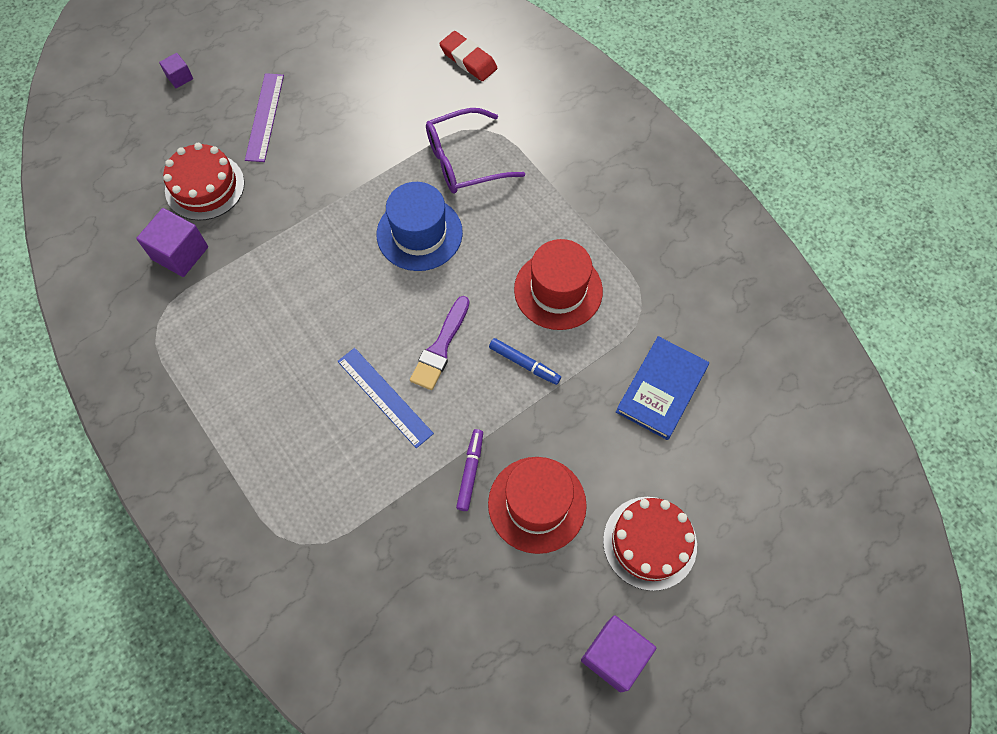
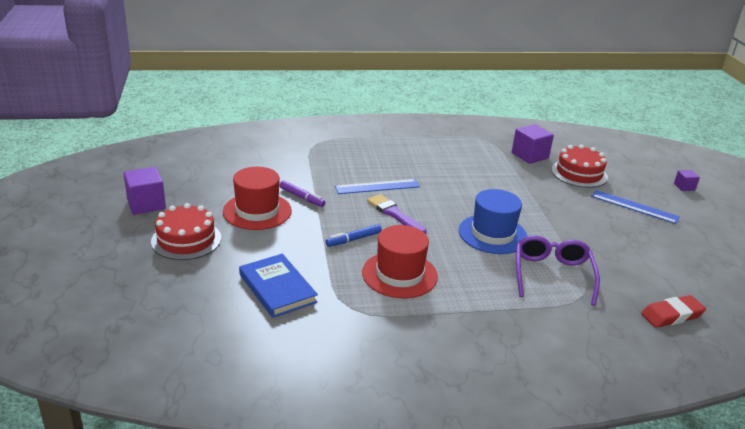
camera: 115 degrees right, 35 degrees down
purple ruler [245,73,284,162] -> blue ruler [591,190,680,224]

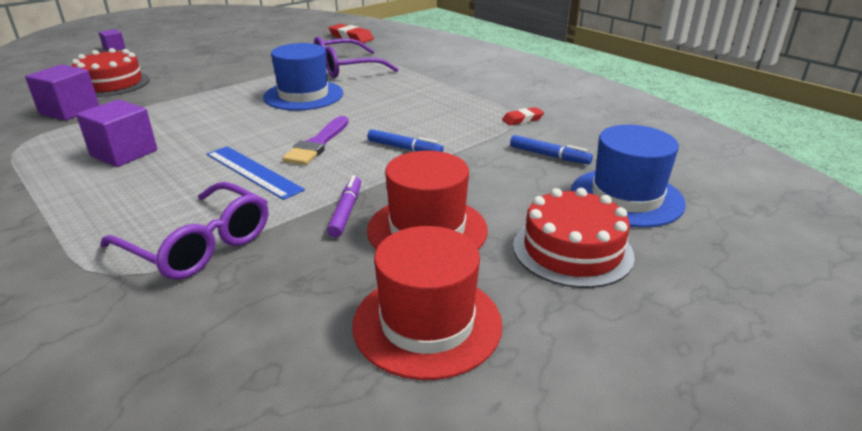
camera: 120 degrees left, 0 degrees up
purple cube [123,167,166,215] -> purple cube moved to [76,99,157,167]
blue book [239,254,318,318] -> blue marker [510,135,593,164]
red hat [362,225,438,298] -> red hat moved to [352,226,503,380]
blue ruler [591,190,680,224] -> none
none -> purple glasses [100,182,268,280]
none -> red eraser [502,107,544,125]
none -> blue hat [571,125,686,227]

